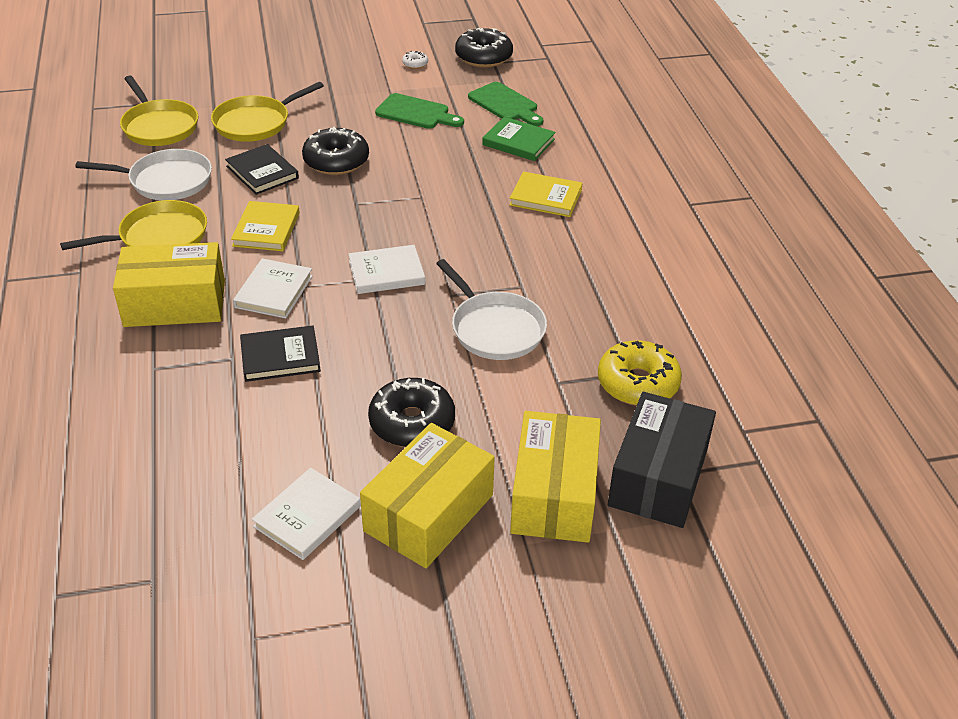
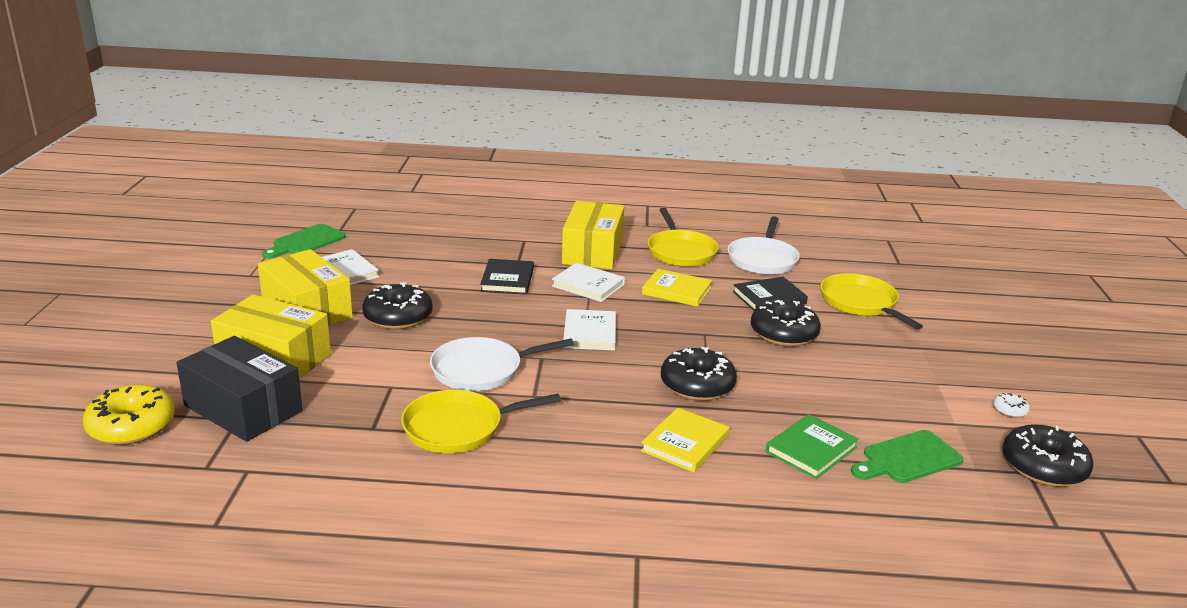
camera: 105 degrees right, 15 degrees down
yellow pan [120,76,198,146] -> yellow pan moved to [401,390,561,453]
green cutting board [375,93,464,129] -> green cutting board moved to [262,224,346,259]
yellow donut [598,340,682,406] -> yellow donut moved to [83,384,175,445]
none -> black donut [661,347,737,401]

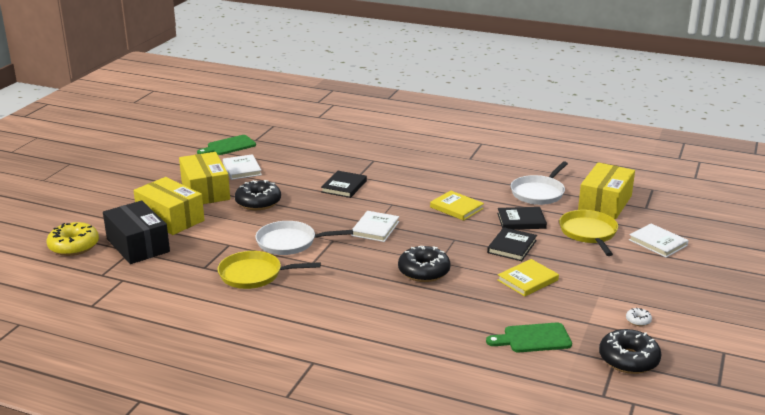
camera: 20 degrees right, 0 degrees up
white book [552,263,625,302] -> white book moved to [629,224,689,258]
yellow box [562,201,624,269] -> yellow box moved to [578,162,635,219]
yellow book [641,408,729,473] -> yellow book moved to [497,259,559,296]
yellow pan [648,208,719,267] -> none
black donut [751,300,821,347] -> black book [487,227,537,261]
green book [766,414,859,479] -> none

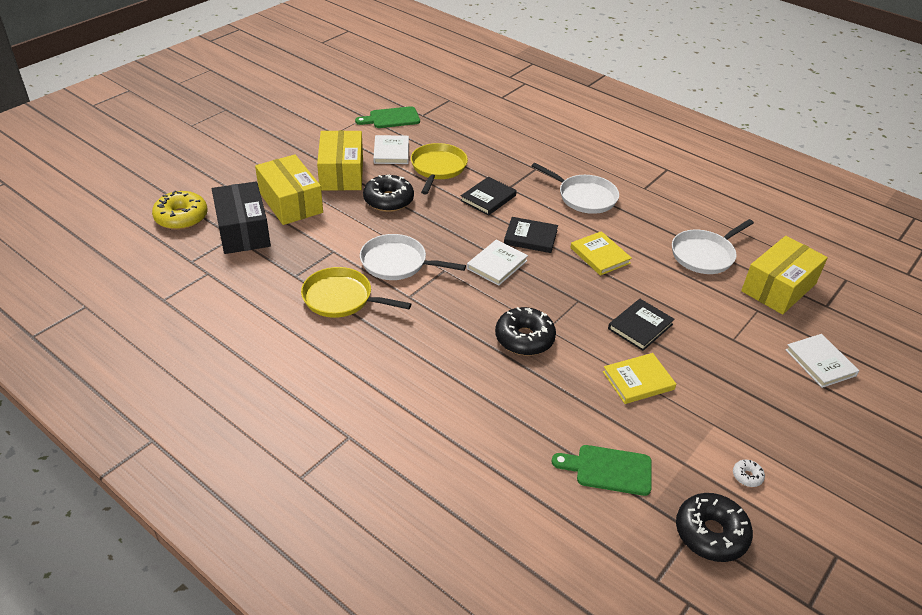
camera: 15 degrees right, 15 degrees up
black book [497,207,547,230] -> black book moved to [504,217,558,253]
yellow pan [559,210,618,256] -> yellow pan moved to [411,143,468,195]
none -> white pan [531,163,619,214]

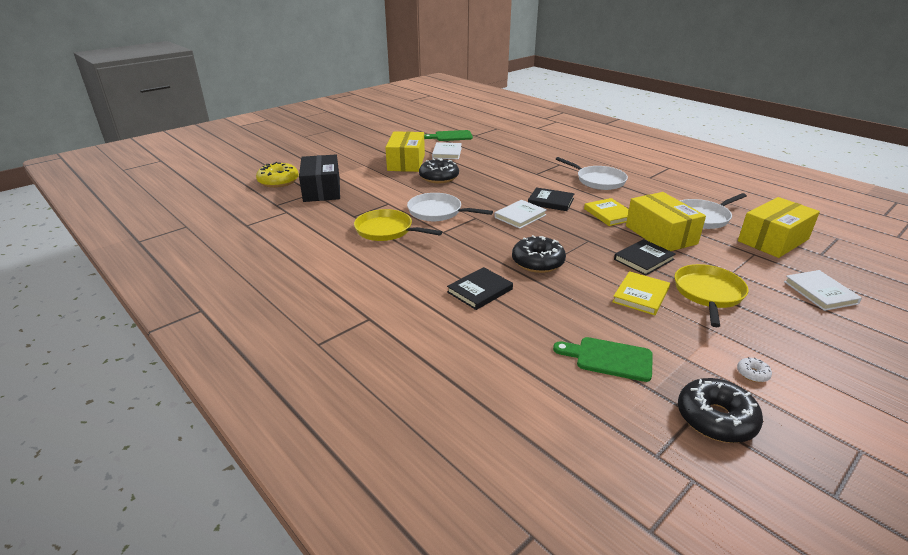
camera: 10 degrees right, 10 degrees down
yellow box [255,155,323,225] -> yellow box moved to [626,192,706,251]
yellow pan [411,143,468,195] -> yellow pan moved to [674,264,748,327]
black book [460,176,517,216] -> black book moved to [447,267,513,310]
yellow book [603,353,676,404] -> yellow book turned 45 degrees counterclockwise [612,271,670,315]

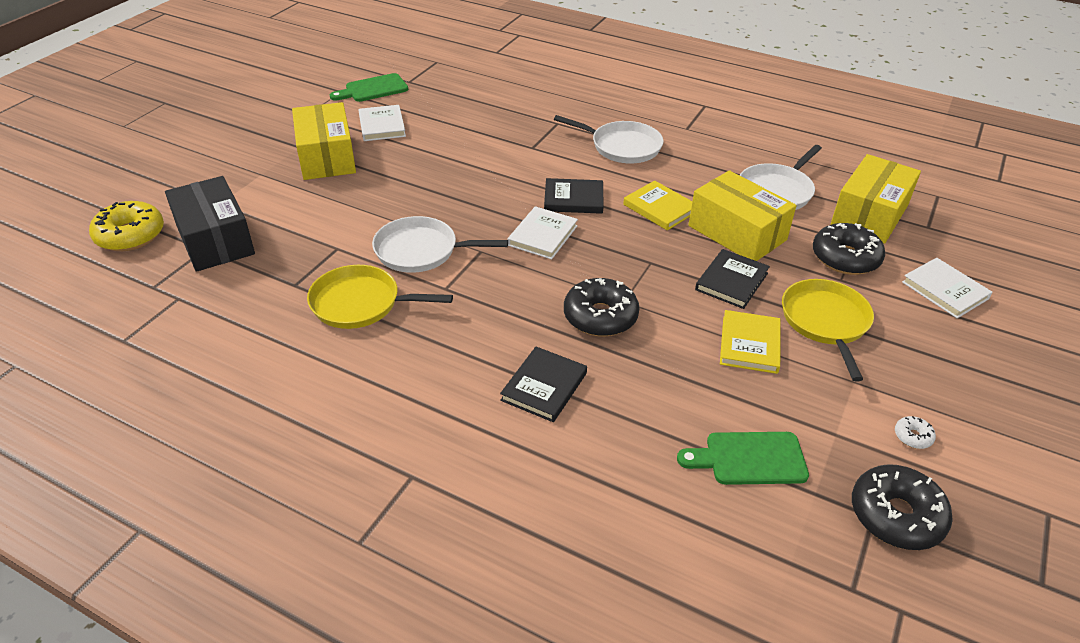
camera: 20 degrees left, 10 degrees up
black donut [419,158,459,183] -> black donut moved to [813,223,885,275]

